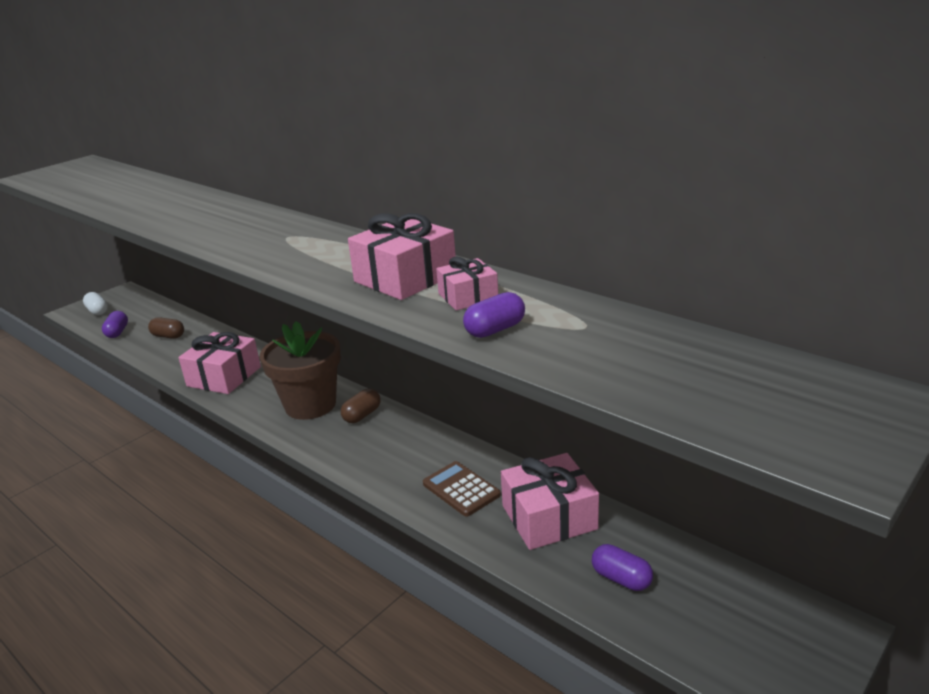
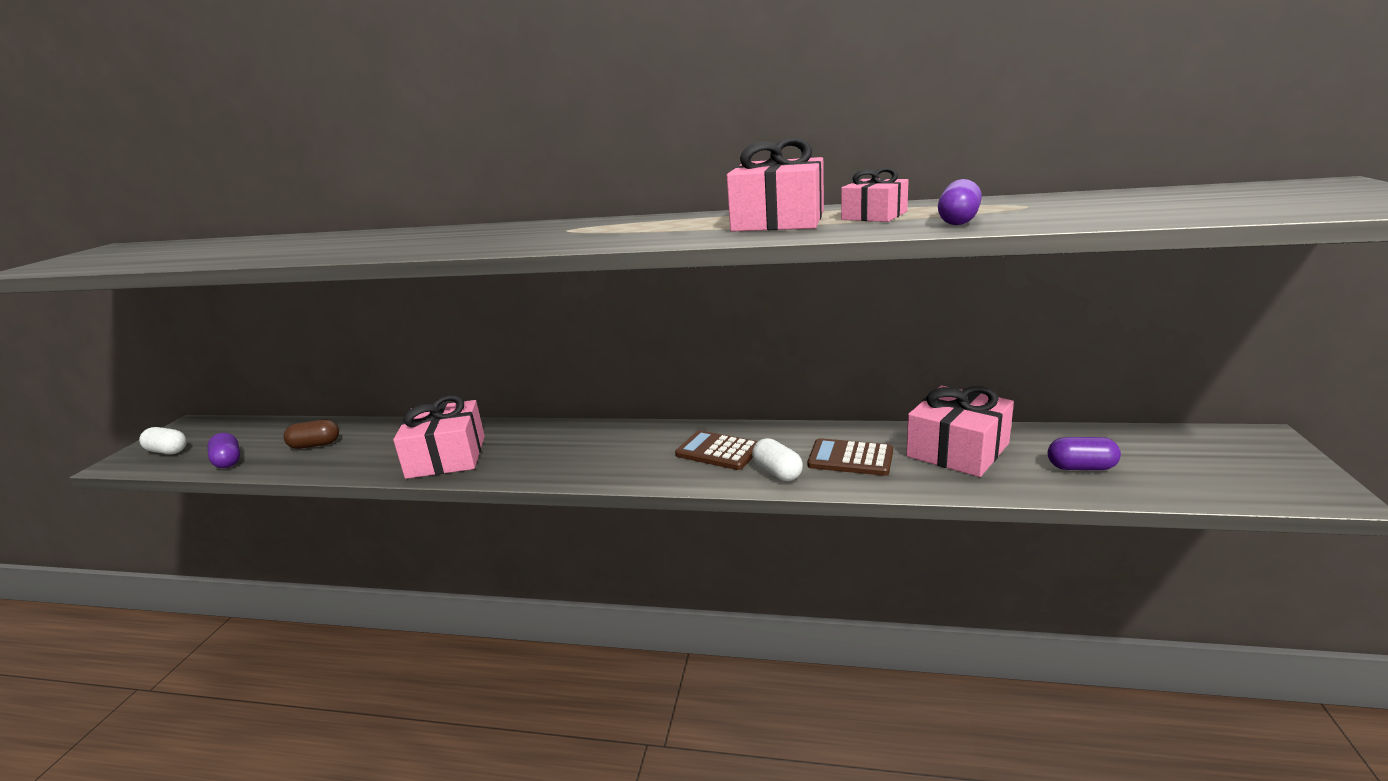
camera: 30 degrees left, 5 degrees down
brown flower pot [260,321,341,420] -> none
brown capsule [341,389,381,423] -> none
none -> brown calculator [675,430,758,470]
none -> white capsule [752,438,803,481]

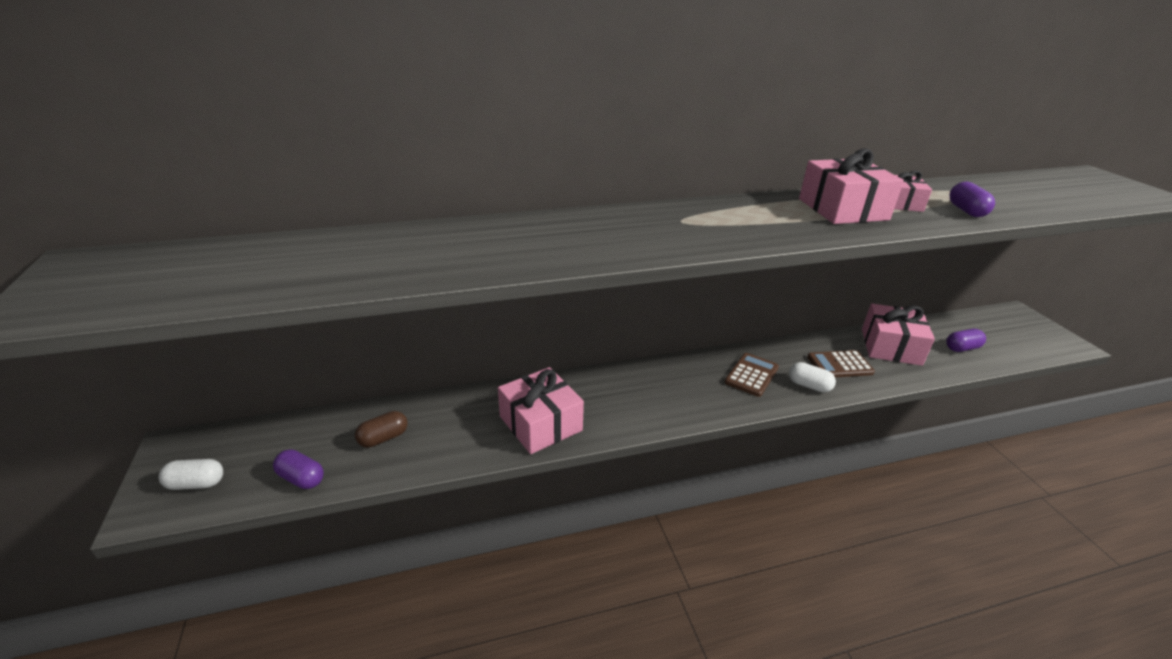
camera: 30 degrees left, 10 degrees up
brown calculator [675,430,758,470] -> brown calculator turned 120 degrees clockwise [725,353,779,397]

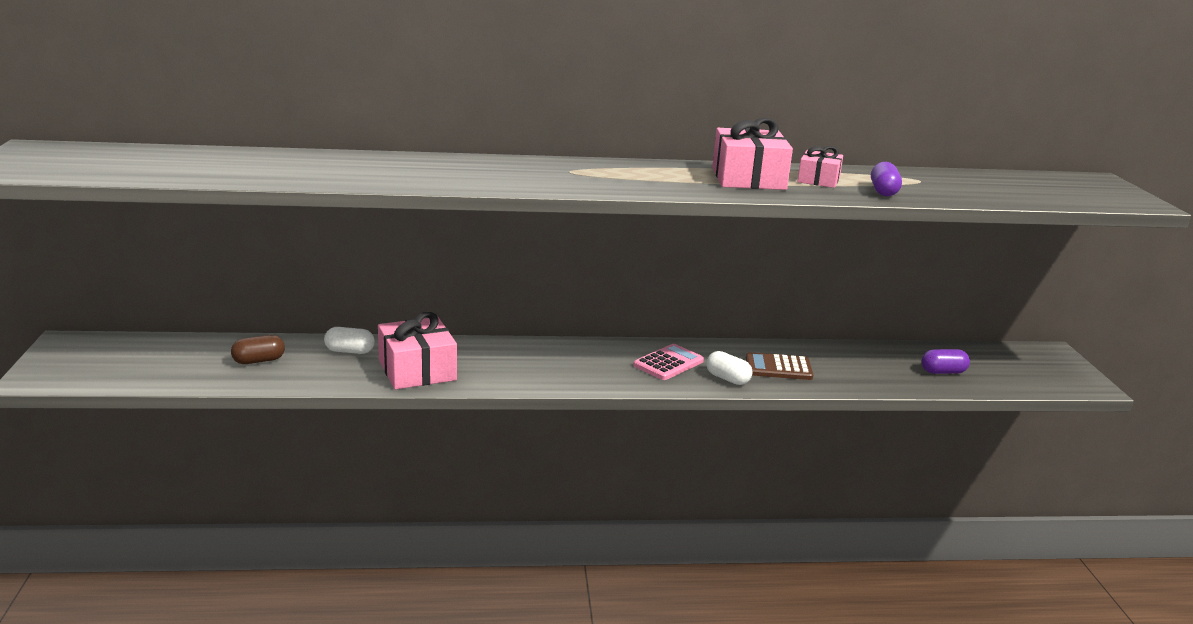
camera: 10 degrees right, 10 degrees down
white capsule [159,459,223,490] -> white capsule moved to [324,327,375,354]
purple capsule [273,449,324,489] -> none
brown calculator [725,353,779,397] -> pink calculator [633,344,704,380]
pink gift [862,303,935,366] -> none

